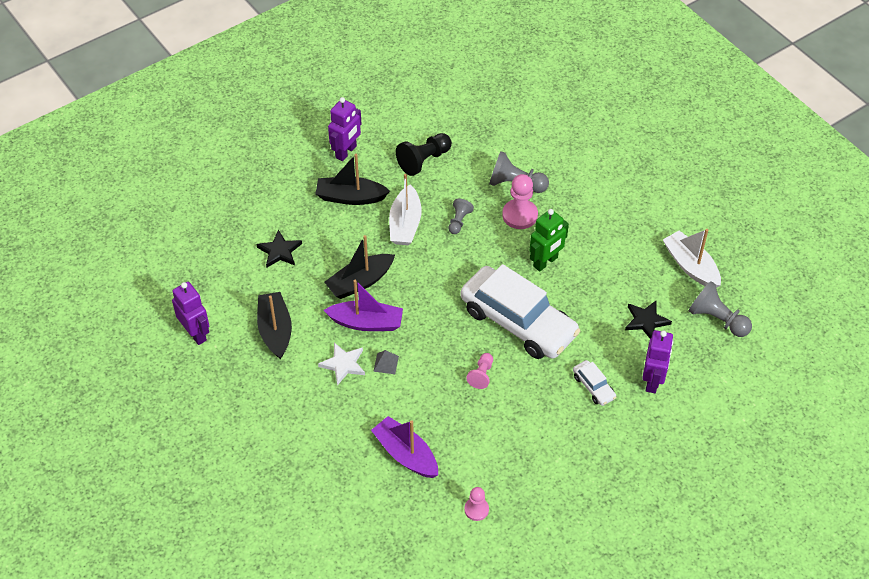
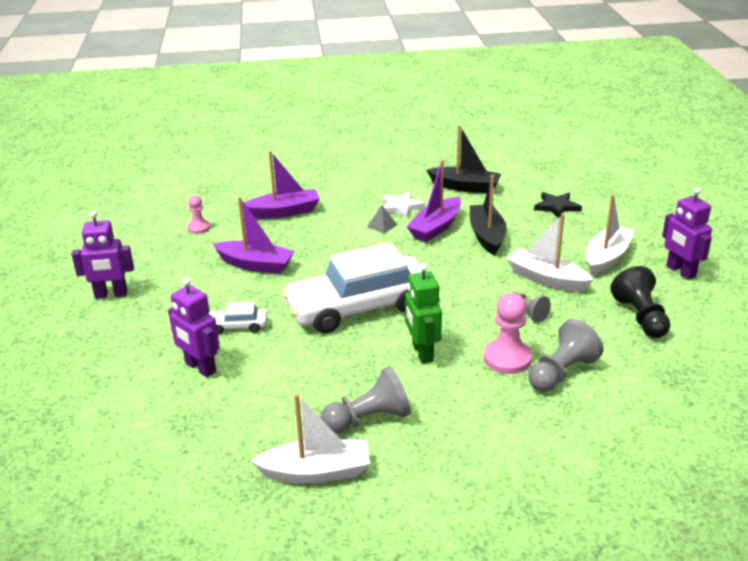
camera: 120 degrees right, 20 degrees down
purple robot [172,282,209,345] -> purple robot moved to [71,211,134,299]
black boat [315,154,390,205] -> white boat [586,194,635,276]
pink pawn [466,353,493,389] -> none
black star [625,301,672,339] -> none
grey pawn [689,281,752,337] -> grey pawn moved to [321,366,411,434]
none -> purple boat [213,197,295,274]

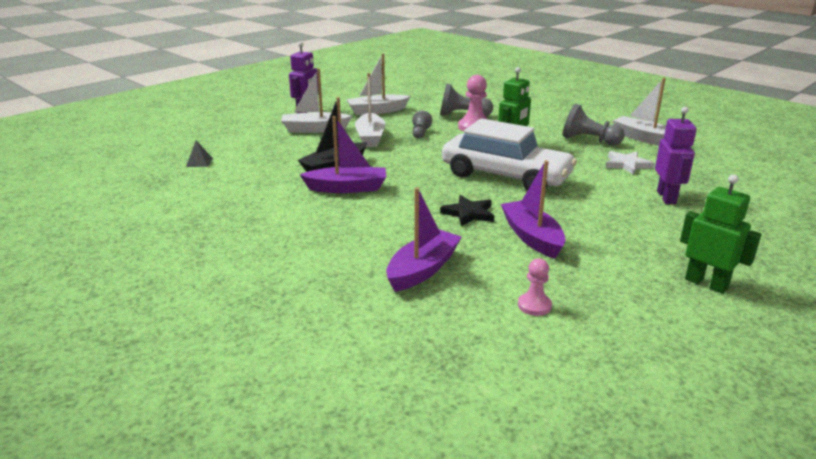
camera: 130 degrees left, 5 degrees down
purple robot [71,211,134,299] -> green robot [680,174,761,294]
white car [208,302,267,335] -> none
purple boat [242,151,320,219] -> purple boat turned 90 degrees clockwise [386,187,462,292]
grey pyramid [367,205,397,234] -> grey pyramid moved to [186,140,213,167]
white star [382,191,425,219] -> white star moved to [605,151,654,175]
black boat [427,125,501,193] -> none
black star [534,192,582,218] -> black star moved to [440,195,494,227]
black pawn [610,266,670,338] -> white boat [346,53,410,115]

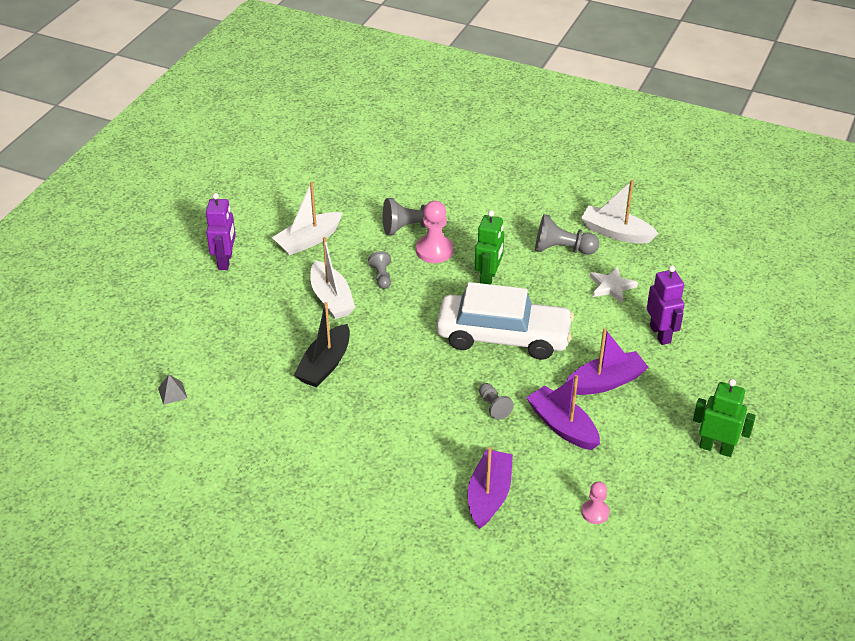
camera: 20 degrees left, 15 degrees up
white boat [281,68,352,133] -> none
purple boat [300,116,386,193] -> purple boat moved to [566,328,649,395]
black star [440,195,494,227] -> grey pawn [479,383,514,420]

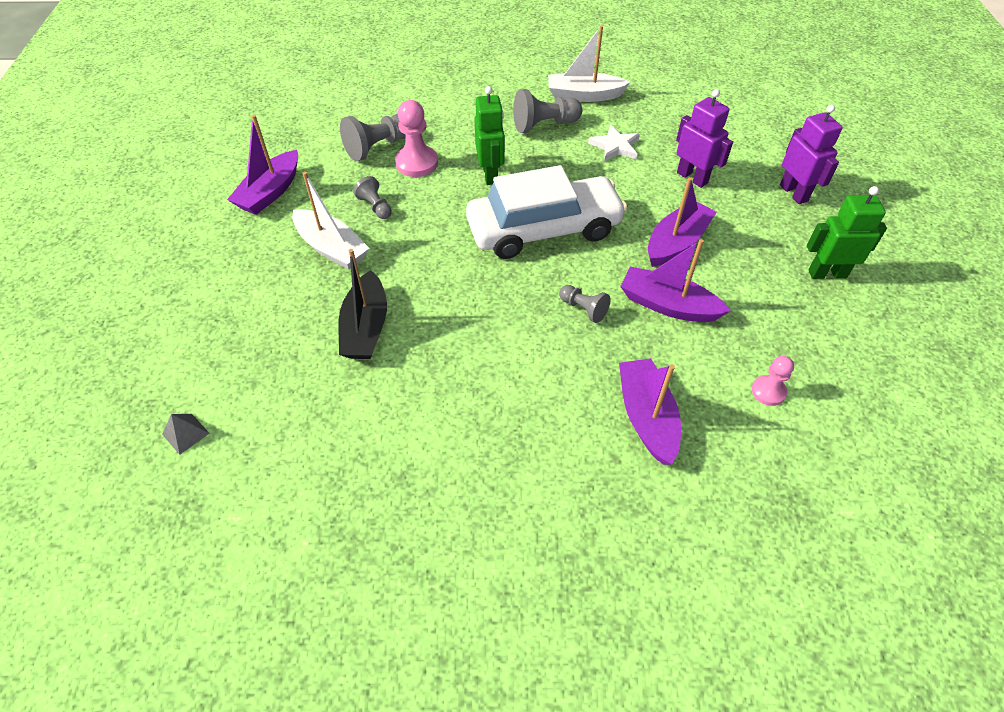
camera: 25 degrees left, 10 degrees up
purple robot [206,193,236,270] -> purple robot moved to [780,105,843,204]
white boat [272,182,343,255] -> purple boat [227,115,298,215]

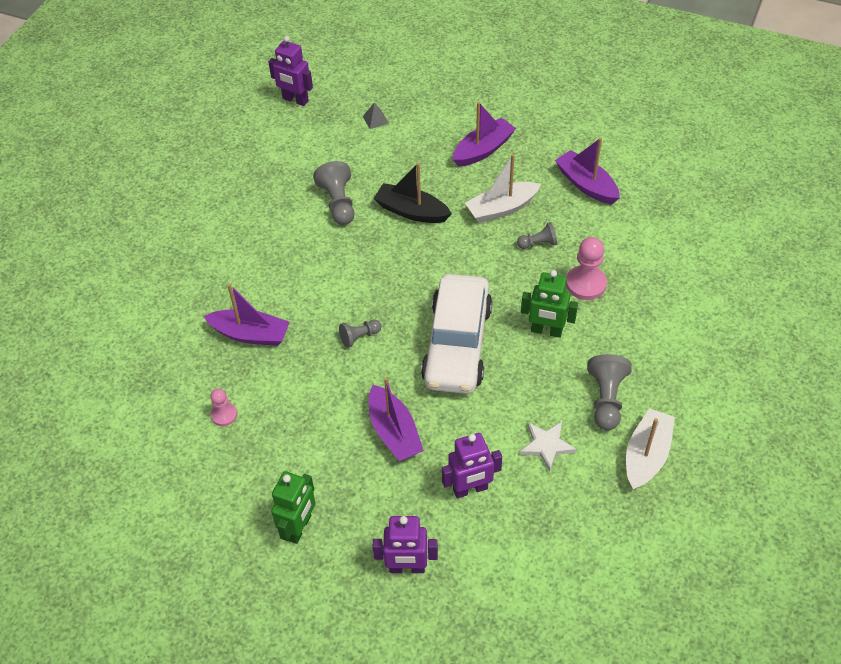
camera: 115 degrees right, 0 degrees up
grey pawn [340,114,406,161] -> grey pawn moved to [313,161,354,225]
purple boat [620,239,730,322] -> purple boat moved to [453,102,516,167]
none -> purple robot [268,36,313,106]

